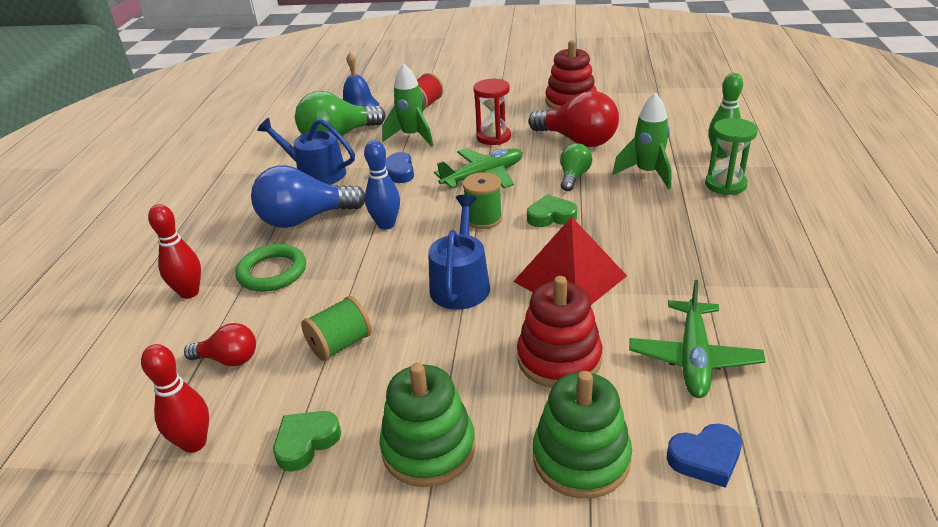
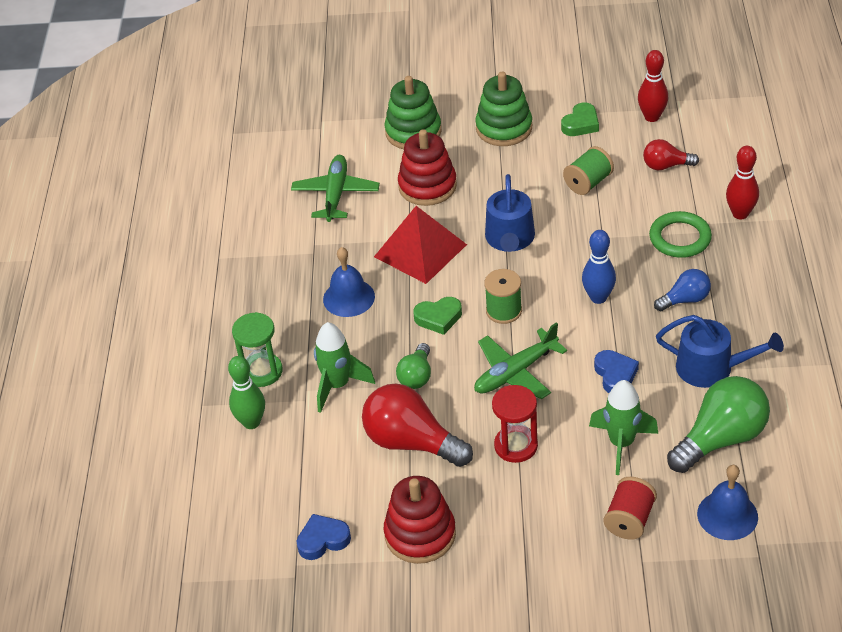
camera: 175 degrees right, 10 degrees up
blue light bulb [251,165,365,228] -> blue light bulb [654,269,711,312], size x0.55
blue heart [667,424,742,488] -> blue heart moved to [296,514,351,560]
none -> blue bell [323,247,375,317]

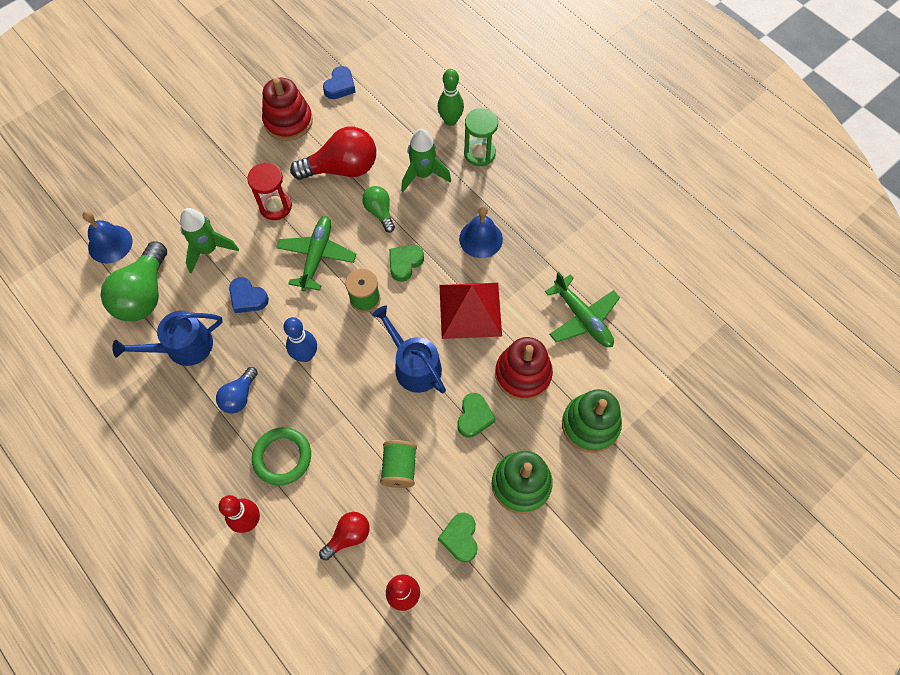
camera: 135 degrees right, 20 degrees up
red spool [604,477,657,540] -> none
none -> green heart [457,393,496,438]

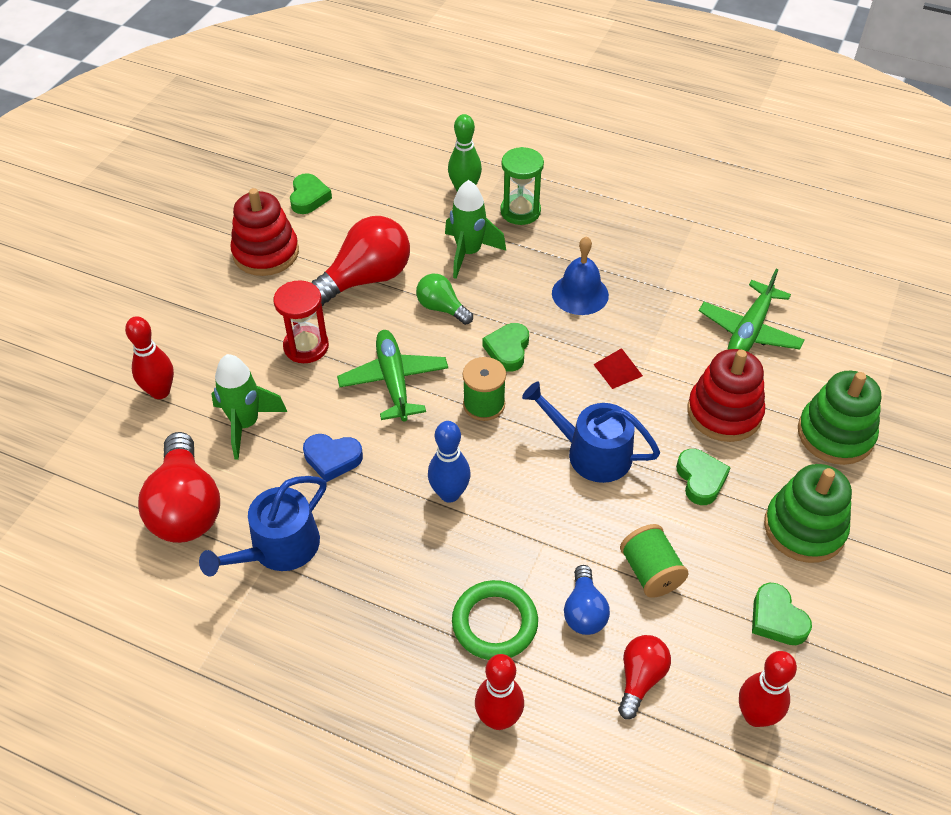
camera: 25 degrees left, 15 degrees down
blue bell [82,211,132,264] -> none
green light bulb [101,241,167,321] -> red light bulb [138,432,220,543]
blue light bulb [216,367,258,413] -> blue light bulb moved to [564,565,610,635]
blue heart [323,66,356,99] -> green heart [290,173,332,214]
red pyramid [439,283,502,339] -> red pyramid [593,348,643,389], size x0.46
green plane [545,272,620,347] -> green plane turned 90 degrees clockwise [699,269,804,352]
none -> red bowling pin [125,316,174,399]

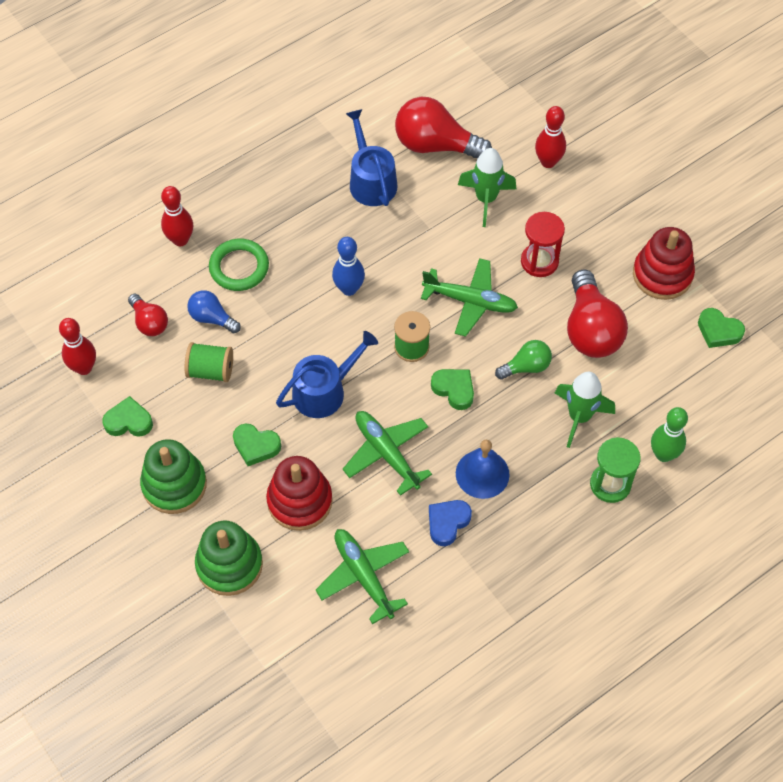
camera: 120 degrees right, 10 degrees up
blue heart [303,434,363,482] -> blue heart moved to [429,500,472,546]
red pyramid [593,348,643,389] -> green plane [343,411,432,496]

